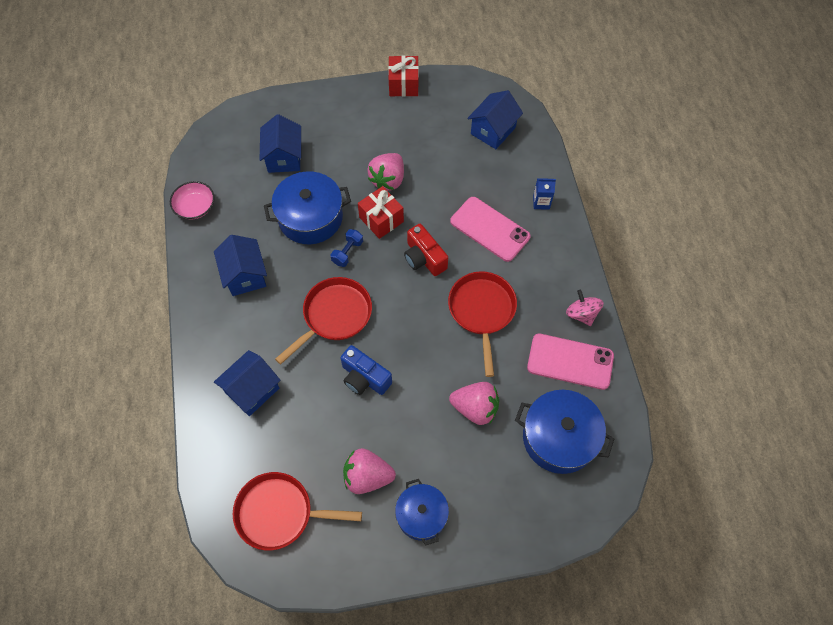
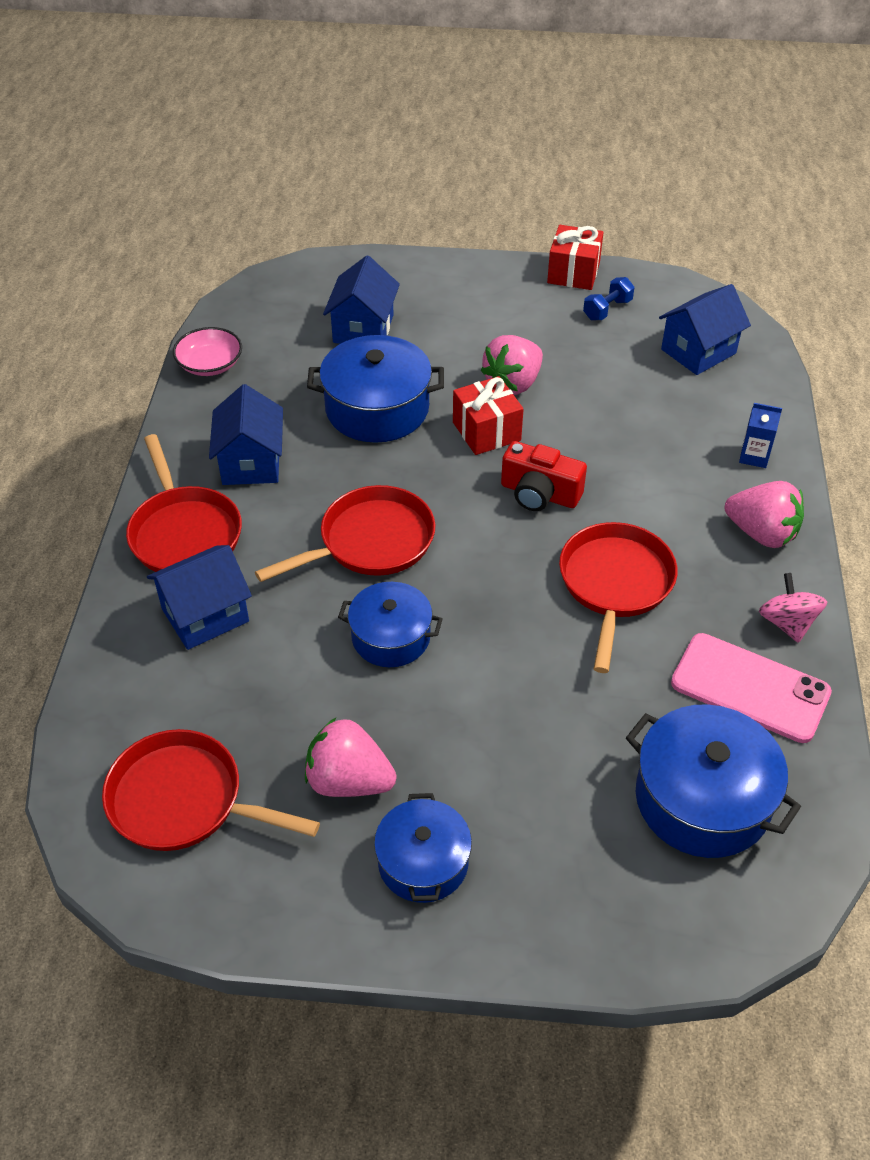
camera: 15 degrees right, 15 degrees down
blue dumbbell [330,229,363,267] -> blue dumbbell moved to [583,277,635,320]
blue camera [340,345,392,395] -> blue pot [338,582,443,667]
red camera [404,224,448,276] -> red camera turned 45 degrees counterclockwise [501,441,587,511]
pink strawberry [449,382,499,425] -> pink strawberry moved to [725,481,804,548]
pink phone [450,197,531,262] -> none
none -> red pan [126,434,242,572]

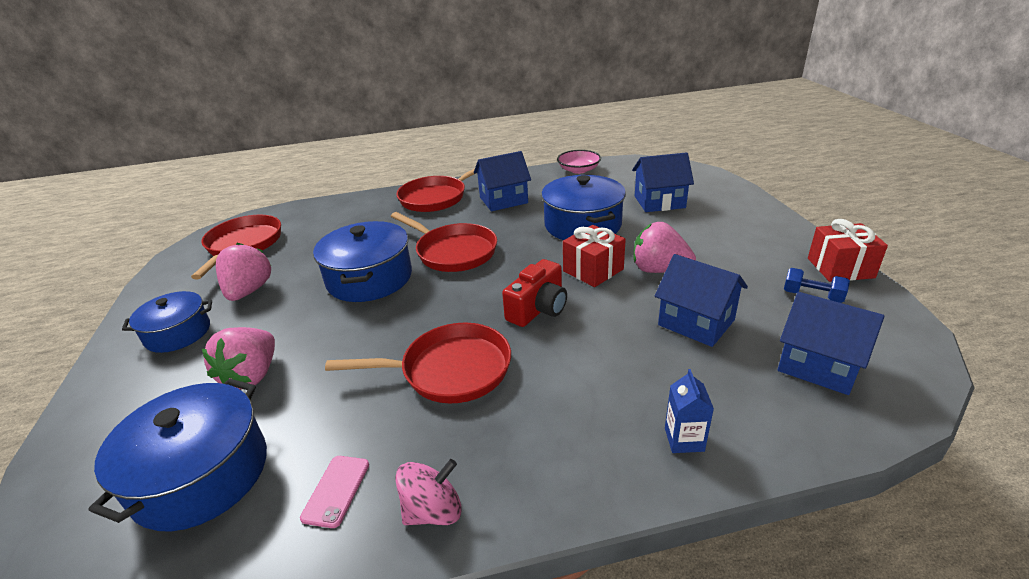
camera: 75 degrees right, 15 degrees down
blue house [147,545,252,650] -> blue house moved to [655,254,748,347]
blue pot [338,582,443,667] -> blue pot [313,221,412,302], size x1.55
red camera [501,441,587,511] -> red camera turned 150 degrees counterclockwise [502,259,567,327]
pink phone [671,633,832,743] -> pink phone [300,456,369,528], size x0.50
pink strawberry [725,481,804,548] -> pink strawberry moved to [202,327,275,389]

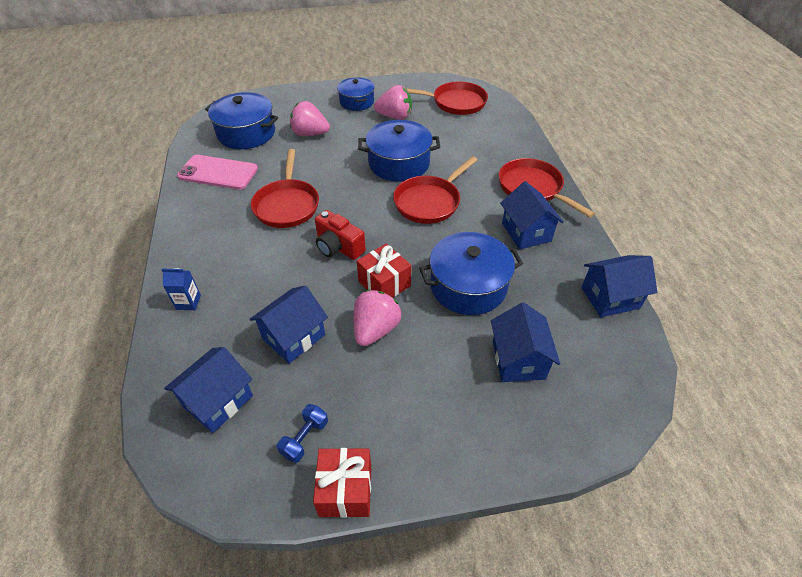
camera: 90 degrees right, 15 degrees up
pink phone [300,456,369,528] -> pink phone [177,155,258,190], size x2.01
pink spinning top [395,459,462,525] -> none
pink bowl [557,150,601,174] -> blue house [581,255,657,317]

